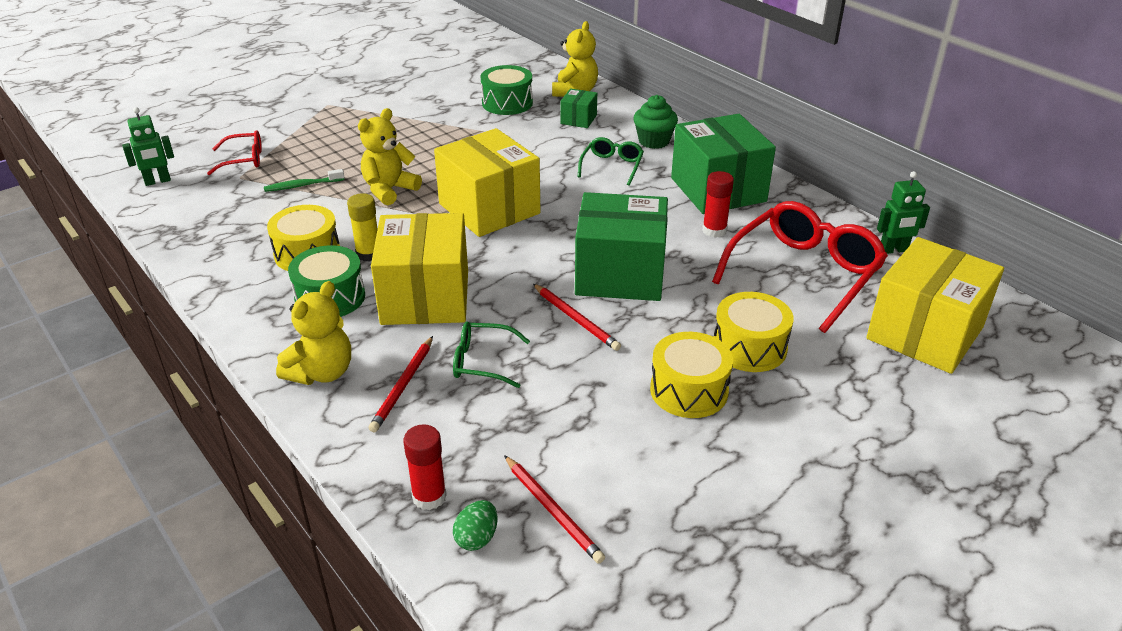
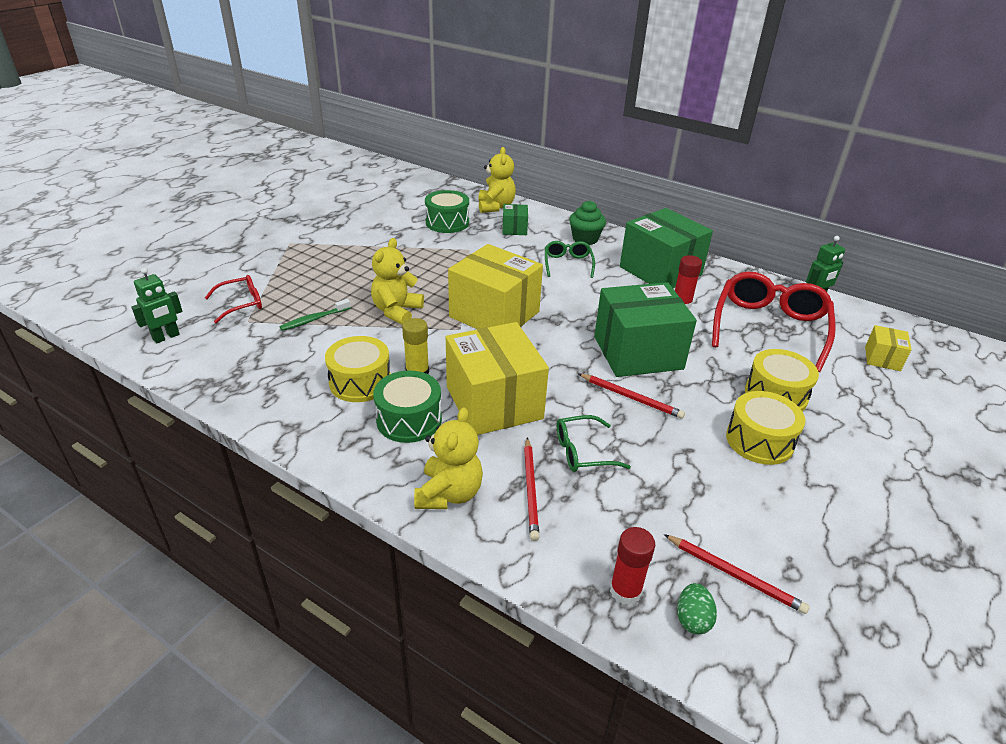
camera: 20 degrees left, 0 degrees up
yellow box [866,237,1004,374] -> yellow box [865,325,912,371], size x0.46

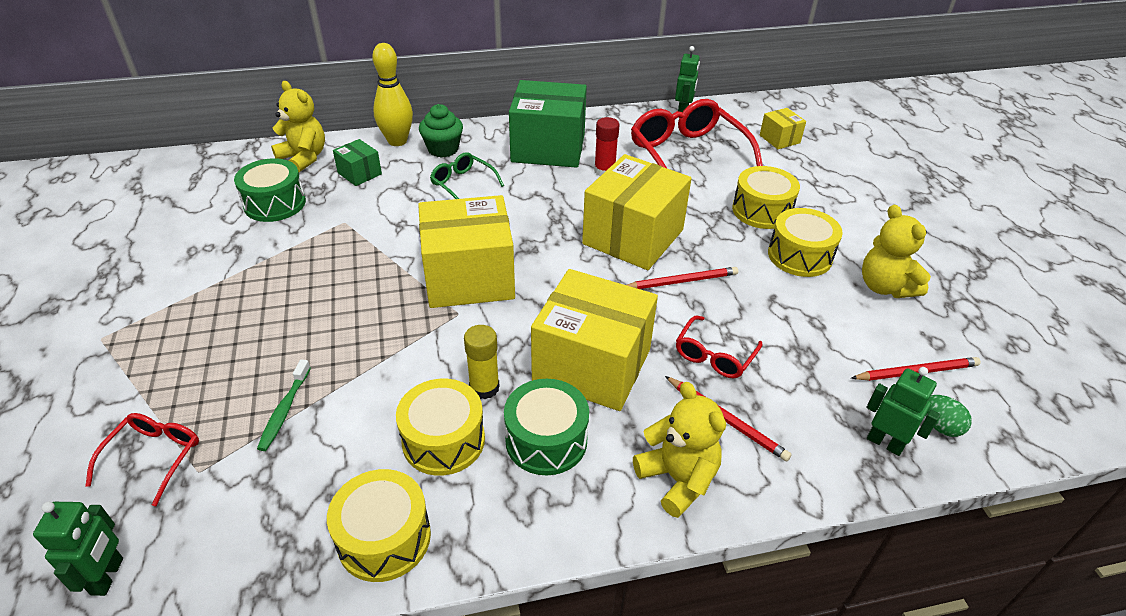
camera: 45 degrees left, 5 degrees up
yellow teddy bear [371,238,424,325] -> yellow teddy bear moved to [862,205,931,298]
green glasses [557,415,631,472] -> red glasses [676,316,762,378]
green box [594,282,697,377] -> yellow box [582,154,692,270]
red glue stick [610,527,655,605] -> green robot [867,367,940,456]
none -> yellow drum [327,469,431,582]
none -> yellow bowling pin [372,43,413,146]

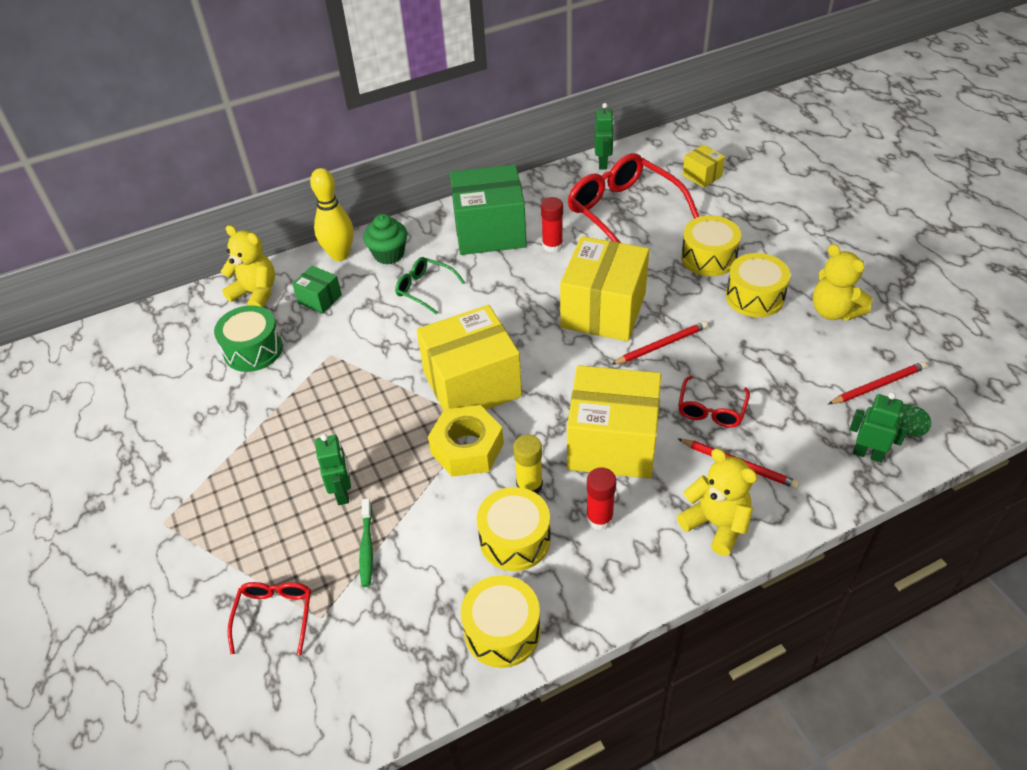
camera: 10 degrees left, 5 degrees up
green robot [33,502,123,596] -> green robot moved to [315,434,351,505]
green drum [504,379,589,475] -> red glue stick [586,467,616,530]
none -> yellow nut [428,405,504,477]

